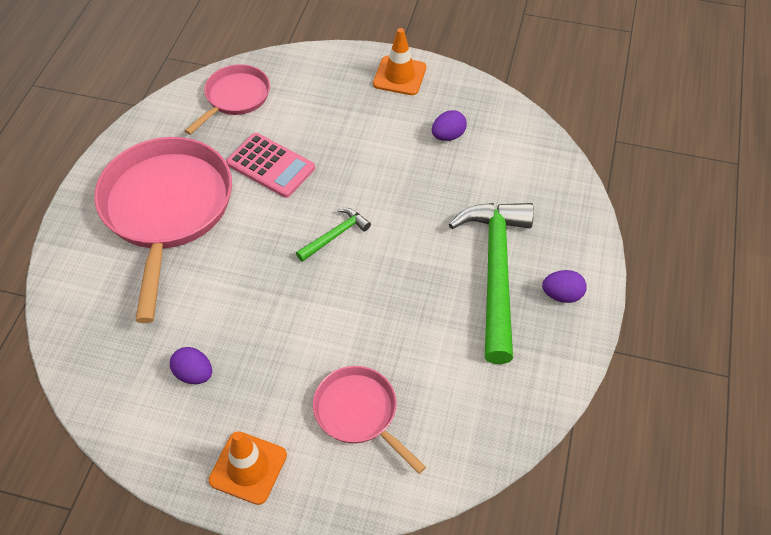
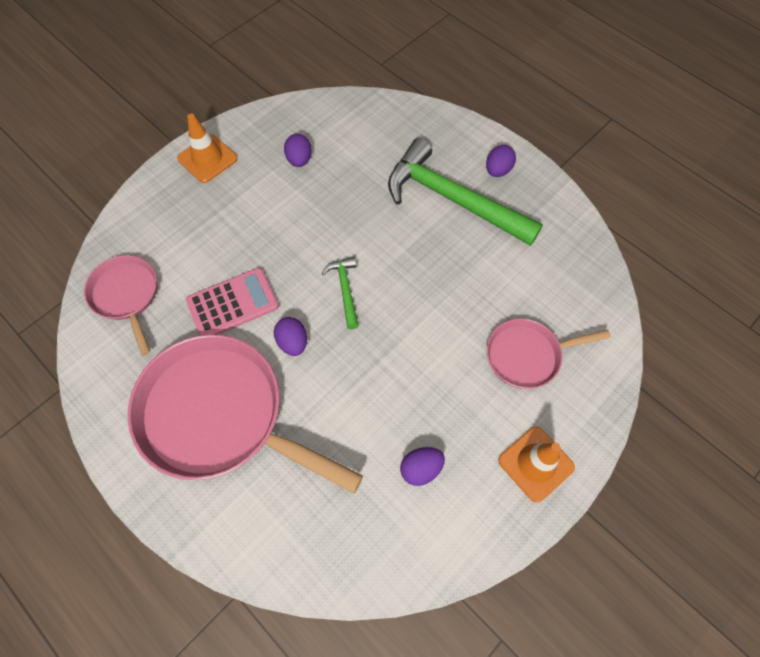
camera: 60 degrees left, 10 degrees up
none -> purple egg [274,317,307,356]

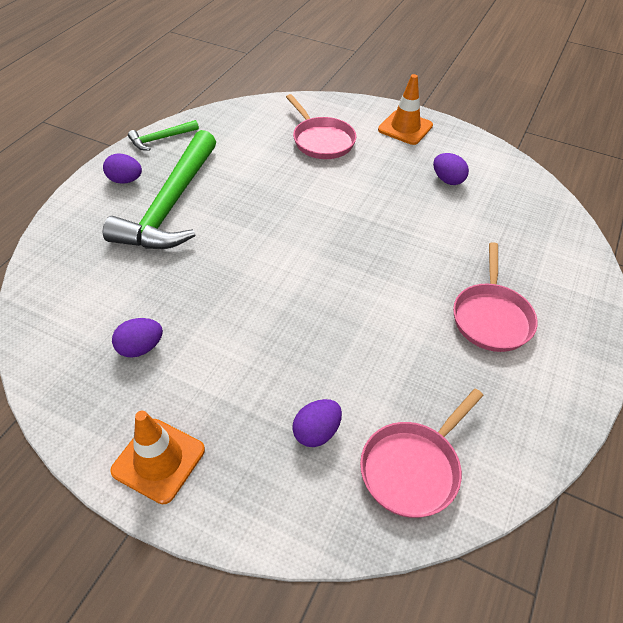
camera: 110 degrees left, 15 degrees down
pink pan [127,334,363,493] -> pink pan [453,242,538,352], size x0.53
pink calculator [186,268,279,335] -> none
purple egg [274,317,307,356] -> purple egg moved to [292,399,342,447]
green hammer [322,257,359,329] -> green hammer moved to [128,120,199,151]

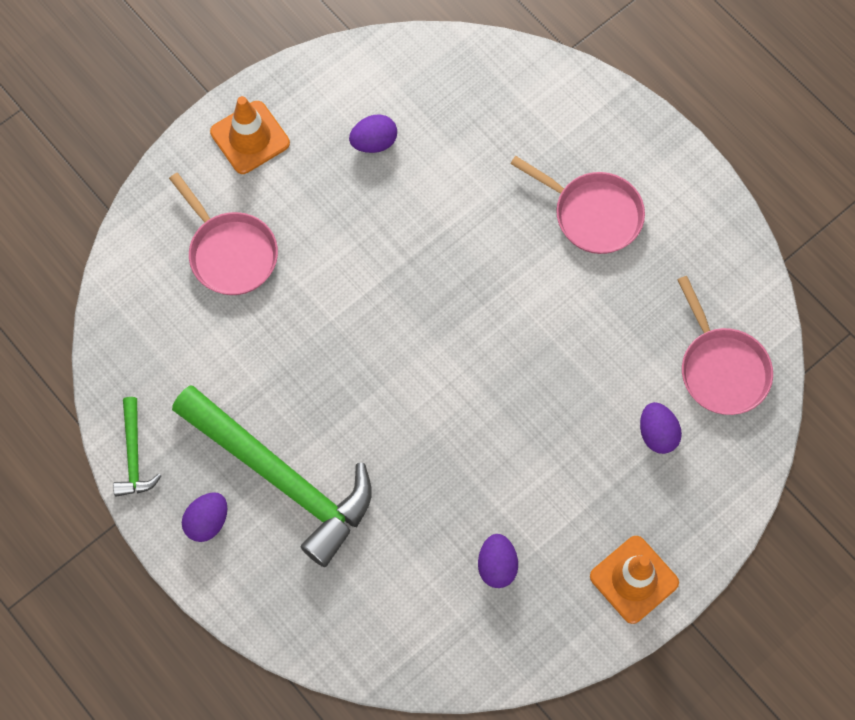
camera: 65 degrees left, 20 degrees up
pink pan [286,94,356,159] -> pink pan turned 60 degrees clockwise [169,173,278,295]

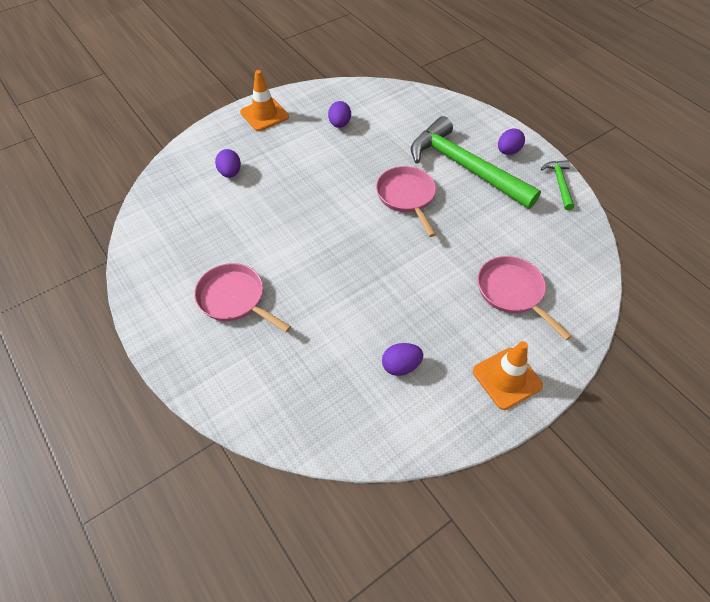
camera: 175 degrees left, 15 degrees down
pink pan [678,276,773,415] -> pink pan moved to [376,166,436,237]

